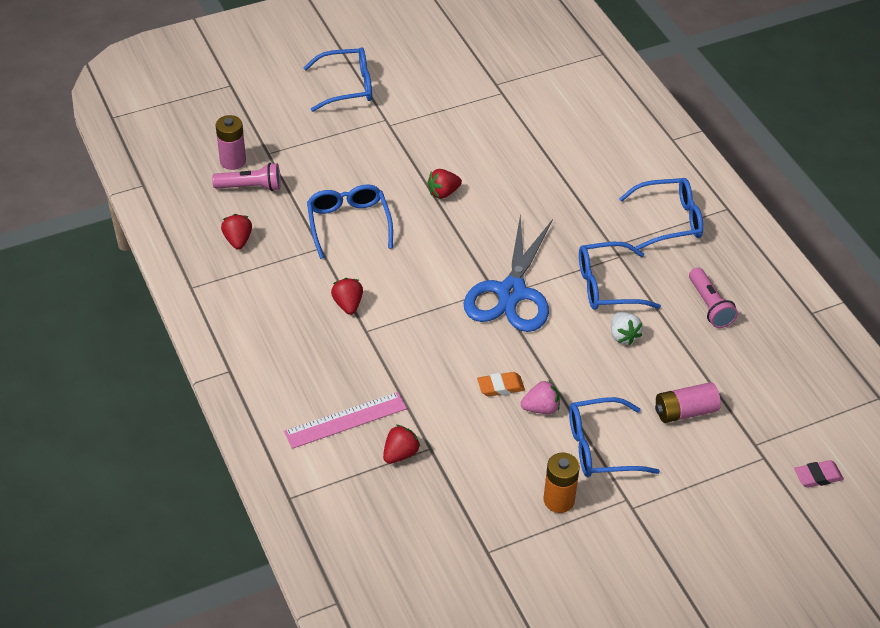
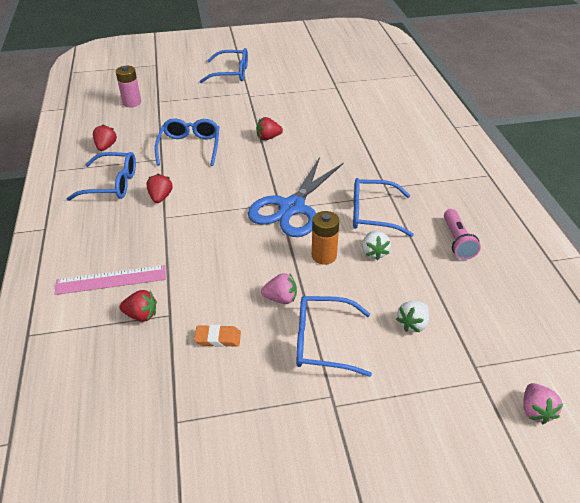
camera: 15 degrees right, 5 degrees down
pink flashlight [212,163,281,191] -> none
red strawberry [383,425,420,464] -> red strawberry turned 45 degrees clockwise [120,290,157,322]
orange eraser [477,372,525,397] -> orange eraser moved to [194,325,241,347]
orange battery [543,453,580,513] -> orange battery moved to [312,211,339,265]
blue glasses [619,178,703,250] -> blue glasses moved to [67,152,136,201]
pink battery [655,382,721,423] -> white strawberry [396,301,429,332]
pink eraser [794,460,844,488] -> pink strawberry [523,383,563,425]

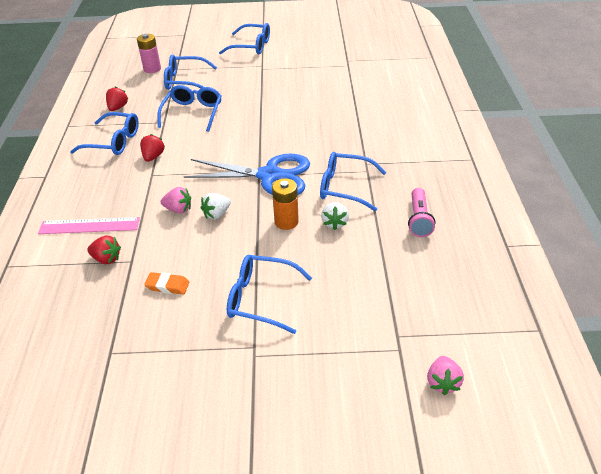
camera: 10 degrees right, 0 degrees up
blue scissors [248,157,344,237] -> blue scissors turned 120 degrees counterclockwise [184,154,310,195]
red strawberry [257,117,283,140] -> none
pink strawberry [261,273,297,304] -> pink strawberry moved to [161,187,191,213]
white strawberry [396,301,429,332] -> white strawberry moved to [201,193,231,219]
none -> blue glasses [164,55,217,90]

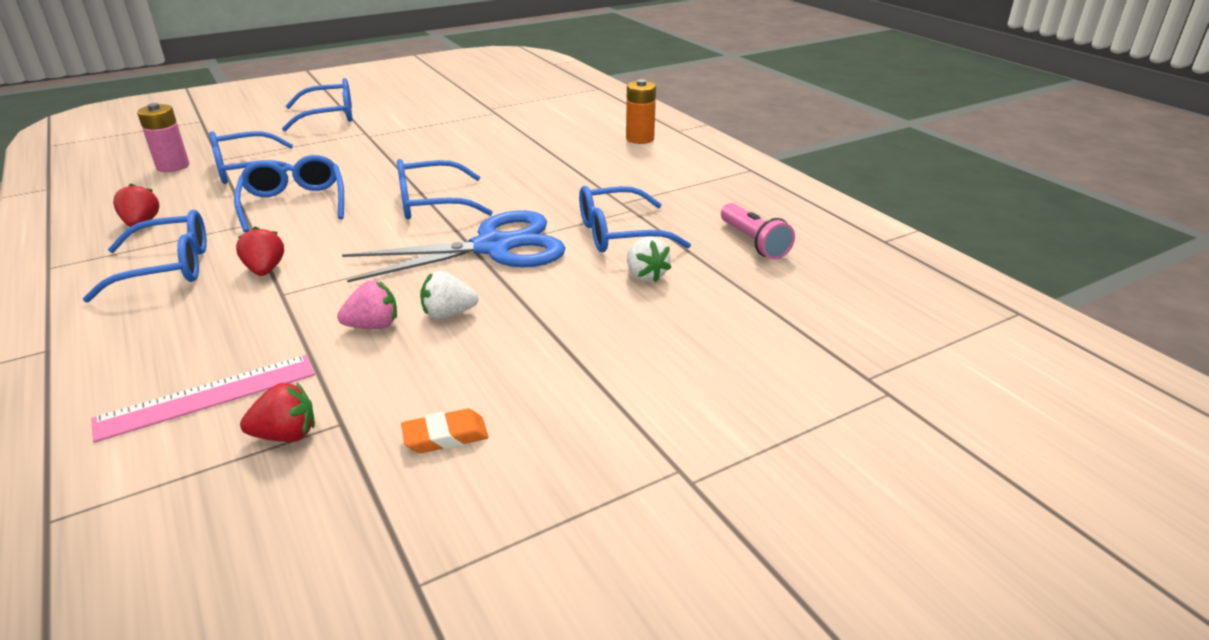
camera: 30 degrees left, 10 degrees down
white strawberry [201,193,231,219] -> white strawberry turned 60 degrees clockwise [420,271,479,319]
blue glasses [227,255,312,334] -> blue glasses moved to [397,159,493,219]
orange battery [272,178,299,230] -> orange battery moved to [626,79,656,144]
pink strawberry [427,356,464,395] -> none

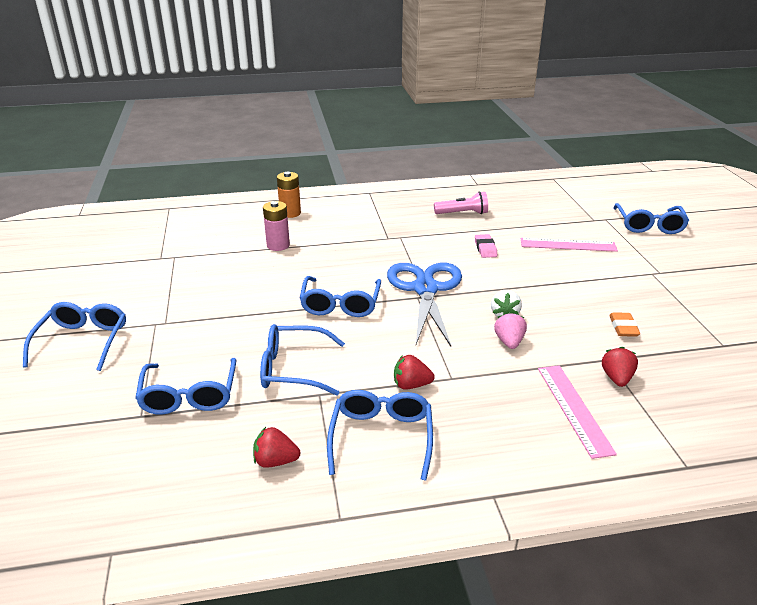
camera: 70 degrees left, 0 degrees up
pink battery [137,103,189,172] -> pink battery moved to [263,201,290,251]
blue glasses [579,186,691,252] -> blue glasses moved to [614,203,689,234]
white strawberry [627,237,671,282] -> pink eraser [475,234,497,258]
none -> pink ruler [520,238,618,252]

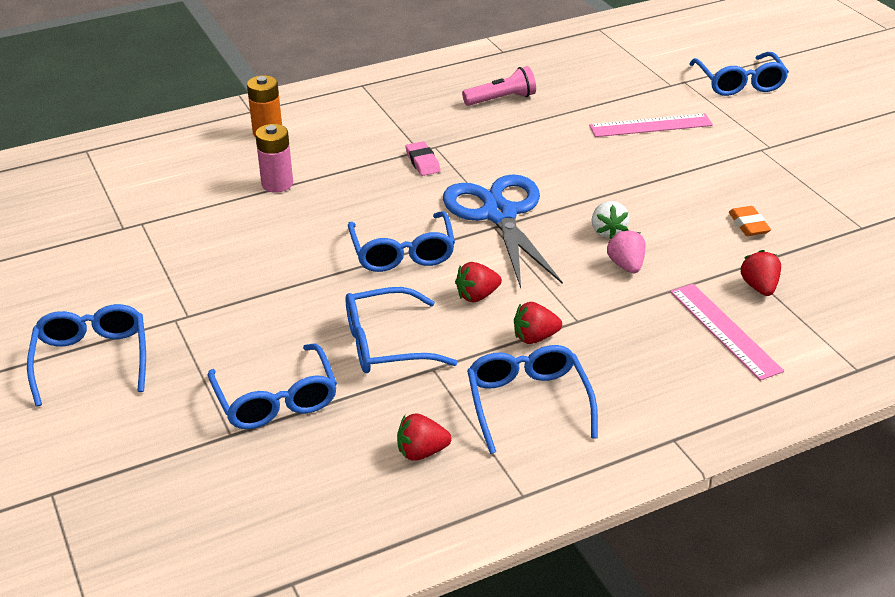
camera: 15 degrees left, 5 degrees up
pink eraser [475,234,497,258] -> pink eraser moved to [406,141,441,176]
none -> red strawberry [455,262,502,302]

